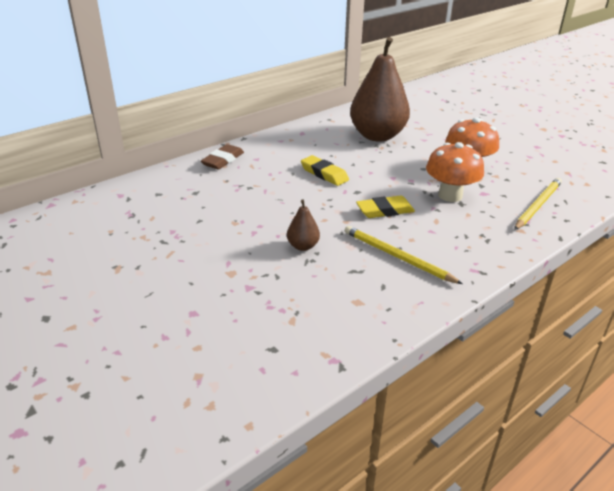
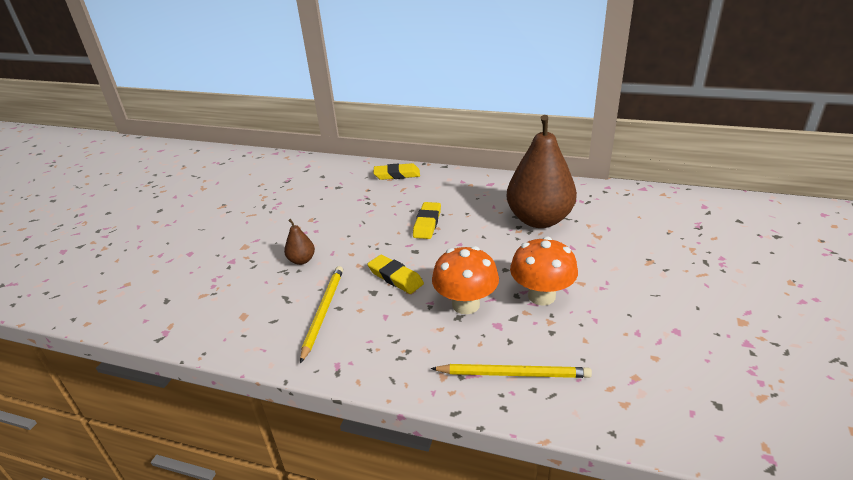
camera: 60 degrees right, 0 degrees up
brown eraser [201,144,244,169] -> yellow eraser [374,163,420,180]

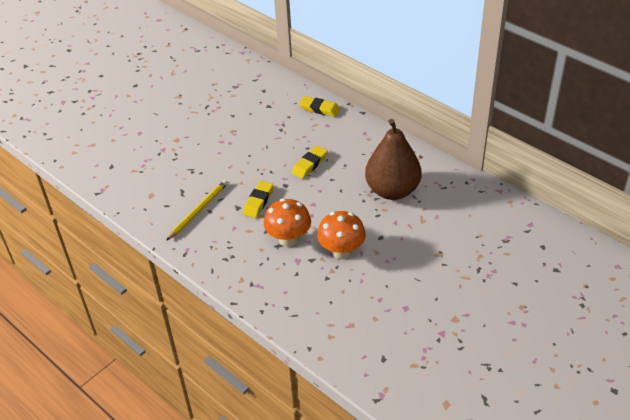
camera: 25 degrees right, 10 degrees up
brown pear [284,219,315,265] -> none
yellow eraser [368,255,424,294] -> yellow eraser turned 45 degrees clockwise [243,181,274,218]
yellow pencil [431,364,592,378] -> none

